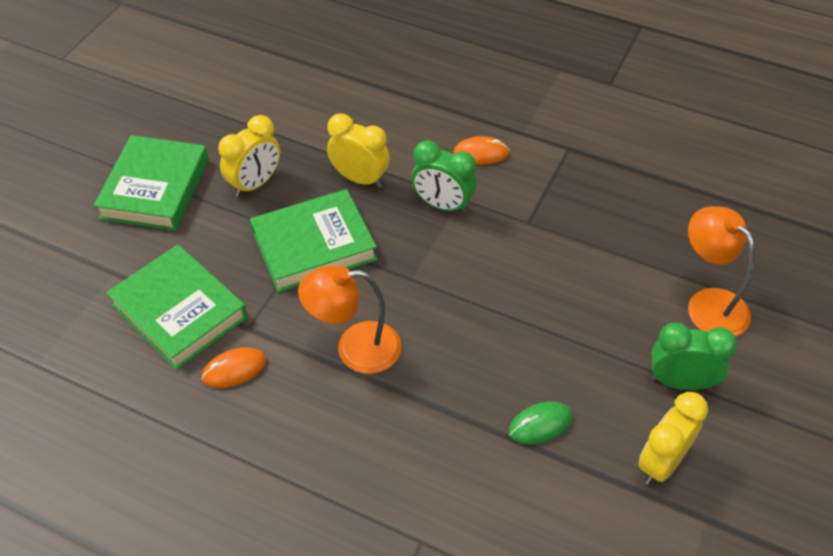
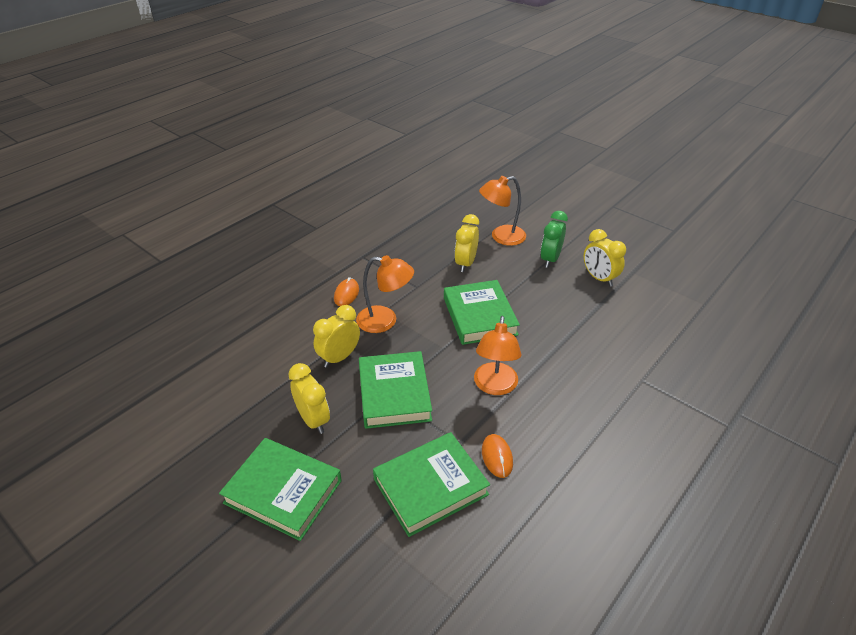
camera: 75 degrees left, 10 degrees down
green clock [411,140,477,214] -> orange lamp [356,255,414,333]
green mouse [508,402,573,444] -> none
none -> green book [444,280,520,345]
none -> yellow clock [454,214,479,272]

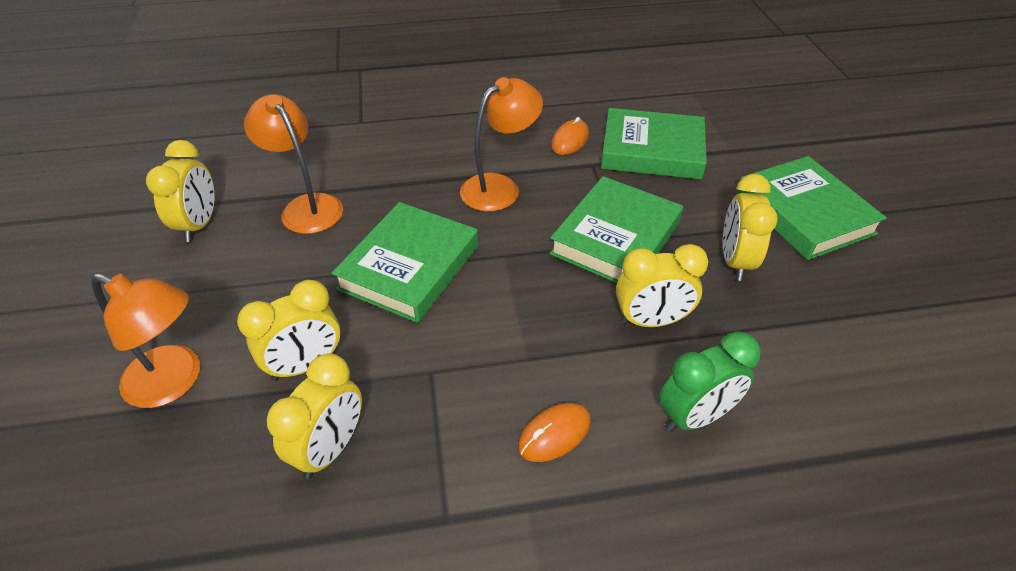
camera: 140 degrees left, 5 degrees up
orange lamp [356,255,414,333] -> orange lamp moved to [244,94,343,234]
green clock [540,211,568,268] -> green clock moved to [660,331,761,432]
none -> yellow clock [267,353,362,479]

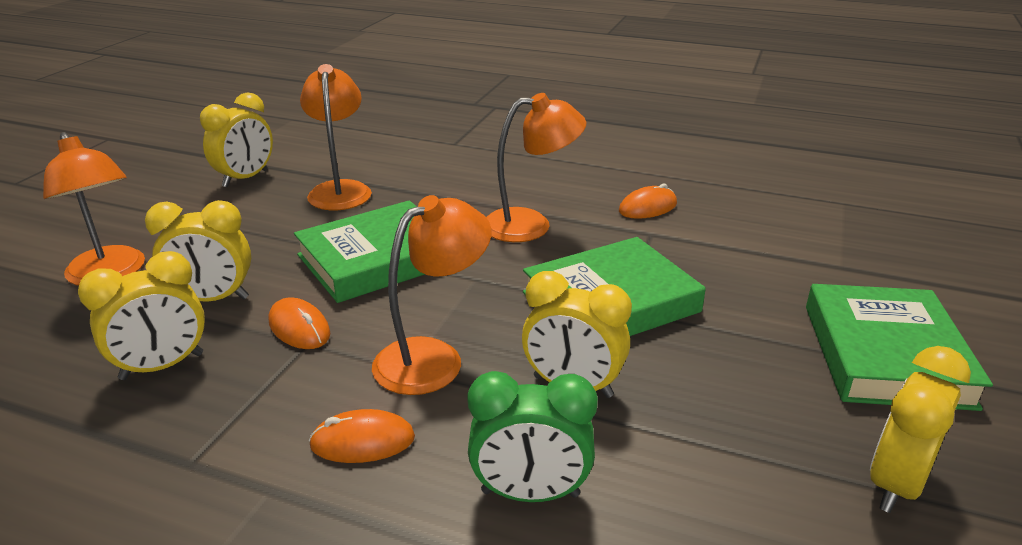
camera: 30 degrees right, 15 degrees down
green book [601,108,707,180] -> none
yellow clock [723,174,778,281] -> yellow clock moved to [870,346,971,513]
none -> orange mouse [269,297,330,349]
none -> orange lamp [372,195,491,395]

